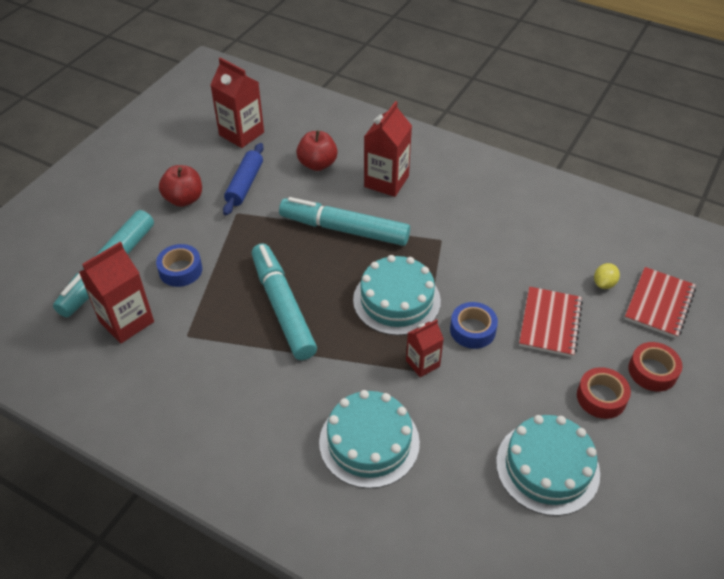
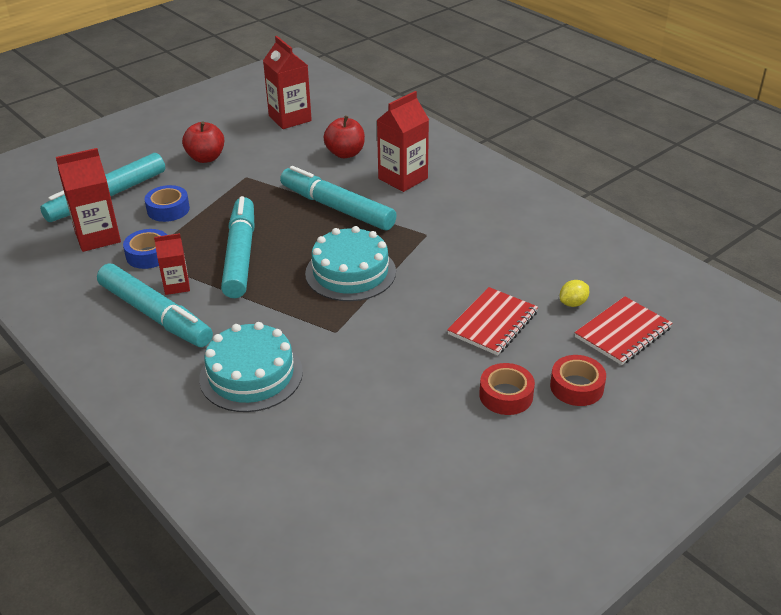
camera: 20 degrees right, 10 degrees down
blue rolling pin [223,143,264,215] -> none
red carton [406,319,444,377] -> red carton moved to [154,233,190,295]
blue tape [450,302,498,349] -> blue tape moved to [123,229,167,269]
turquoise cake [496,415,600,516] -> none
none -> turquoise marker [97,263,213,347]

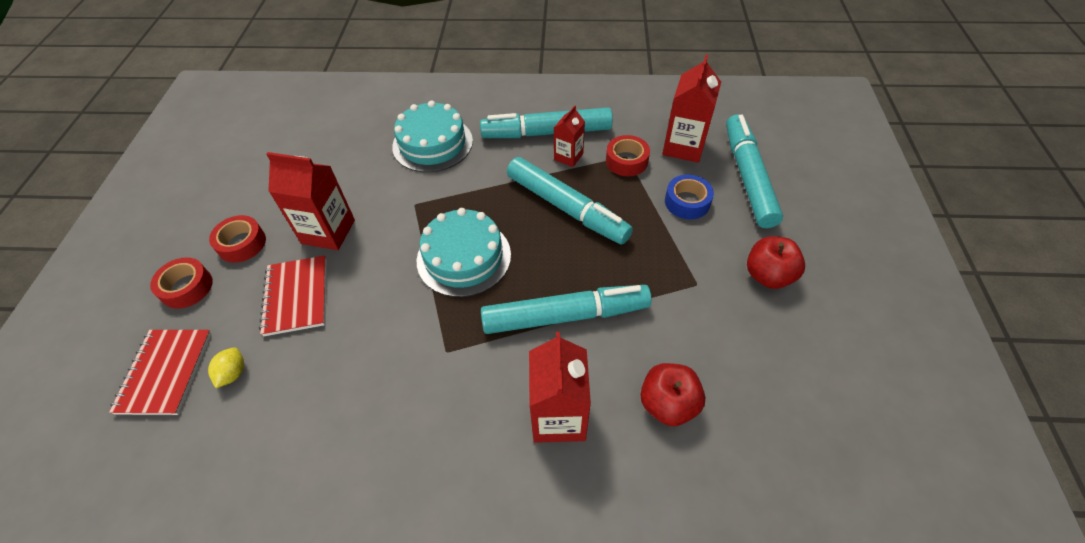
camera: 135 degrees right, 15 degrees up
blue tape [123,229,167,269] -> red tape [606,135,650,176]
red carton [263,36,312,129] -> red carton moved to [266,152,355,250]

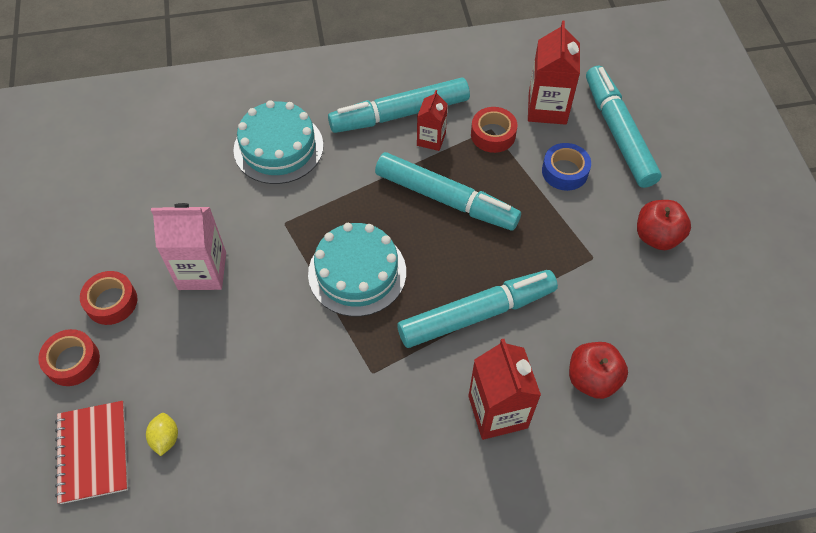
camera: 15 degrees left, 5 degrees up
red notebook [259,256,327,336] -> none
red carton [266,152,355,250] -> pink carton [151,203,226,290]

